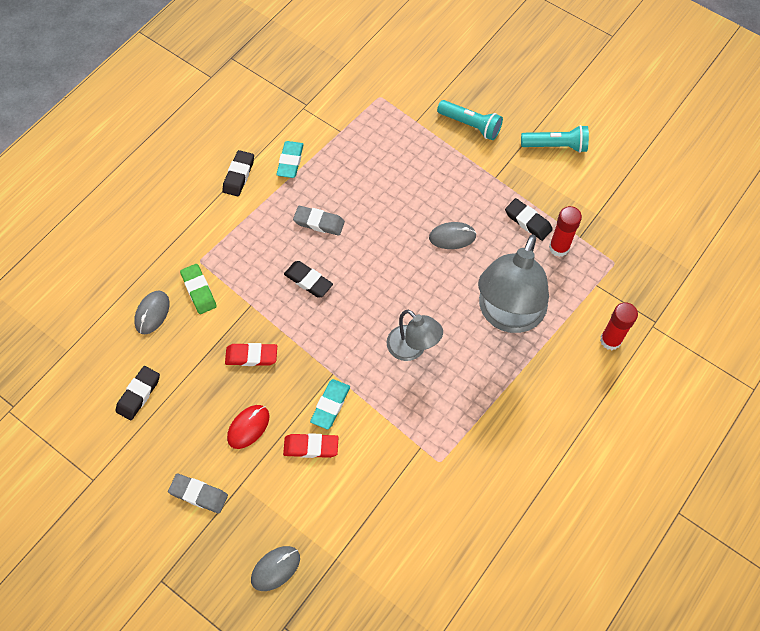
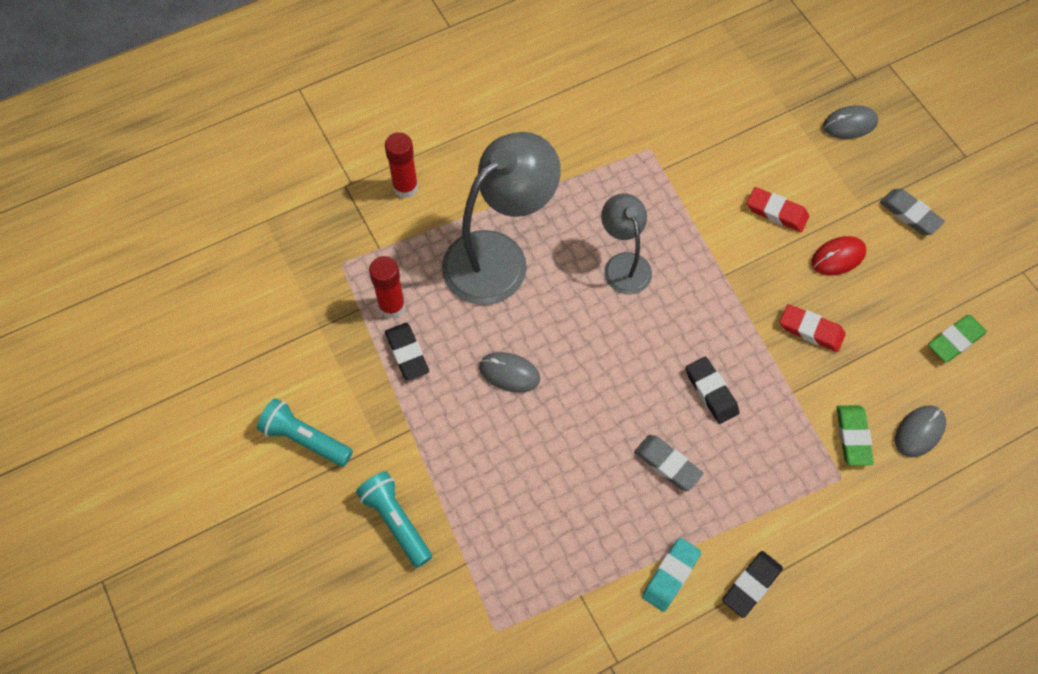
camera: 155 degrees left, 0 degrees up
black eraser [115,366,160,420] -> green eraser [928,315,987,362]
turquoise eraser [310,379,350,430] -> none

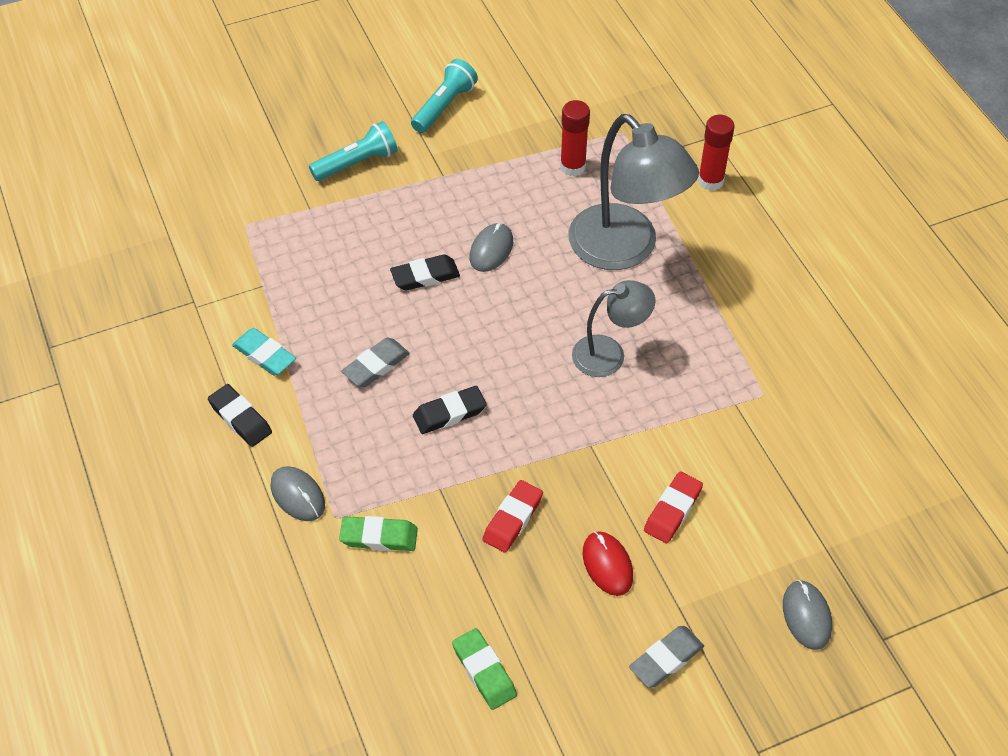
camera: 95 degrees right, 10 degrees down
black eraser [385,323,429,381] -> black eraser moved to [390,254,460,291]
grey mouse [895,405,946,457] -> grey mouse moved to [270,466,325,521]

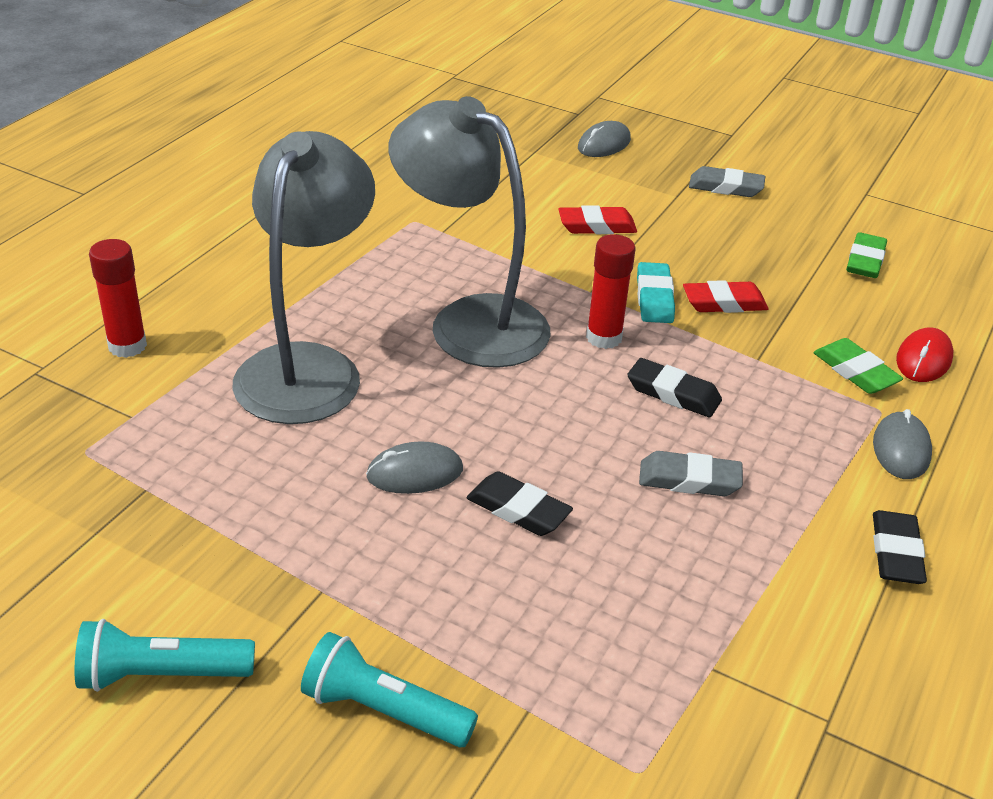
camera: 130 degrees left, 15 degrees down
turquoise eraser [232,328,296,376] -> turquoise eraser moved to [637,262,675,323]
red glue stick [560,100,590,176] -> red glue stick moved to [586,234,636,349]
grey lamp [572,280,655,377] -> grey lamp [388,96,551,368], size x1.78
red mouse [583,531,633,596] -> red mouse moved to [896,327,953,382]

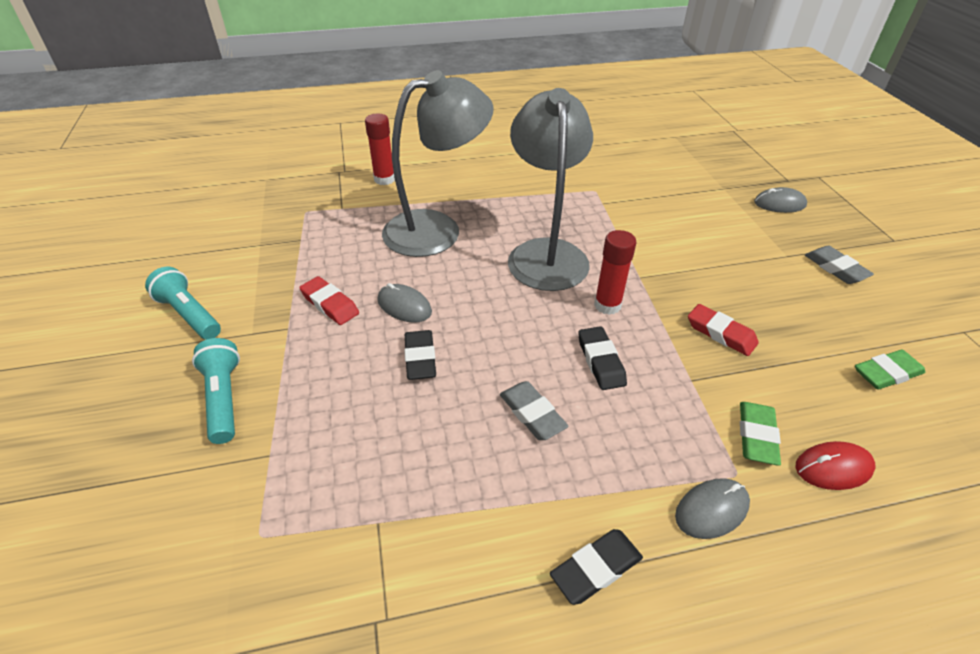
camera: 50 degrees right, 5 degrees up
red eraser [558,205,637,234] -> red eraser moved to [299,276,359,325]
turquoise eraser [637,262,675,323] -> none

